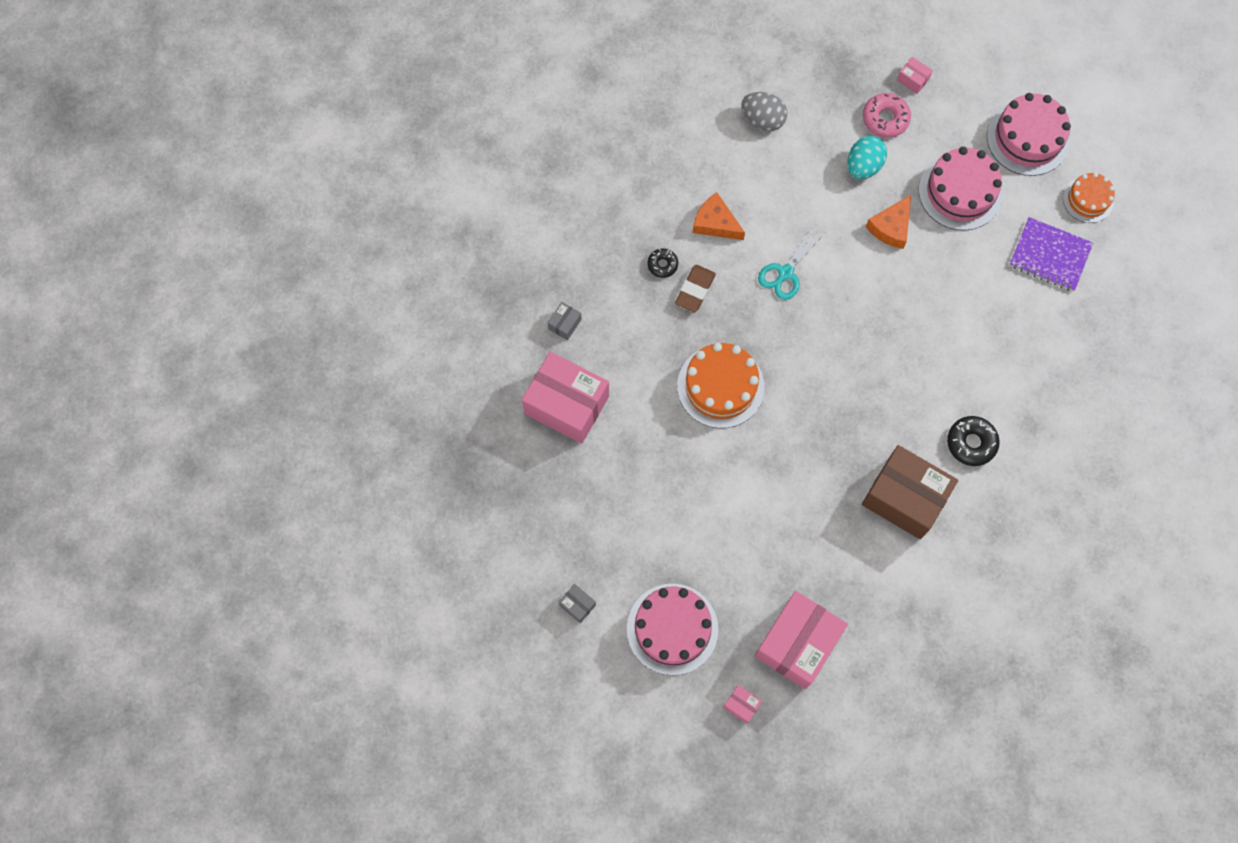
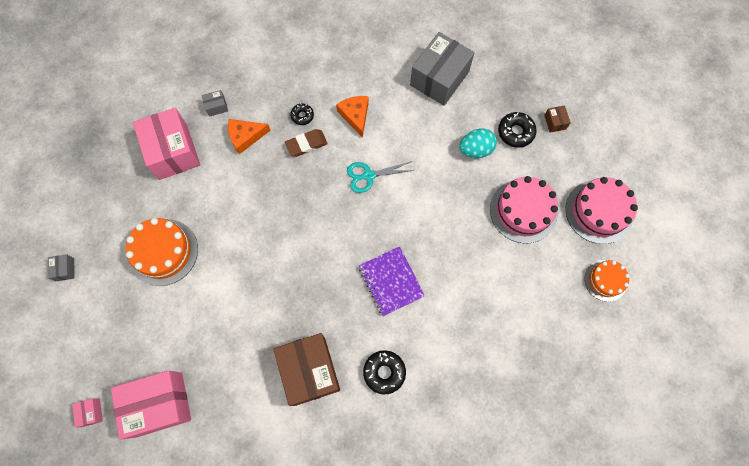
camera: 40 degrees right, 0 degrees up
pink cake [627,584,718,675] -> none
orange cake [677,343,764,428] -> orange cake moved to [126,218,198,286]
grey egg [741,92,787,131] -> grey box [410,32,475,106]
pink donut [863,93,911,138] -> black donut [498,112,537,148]
orange cheese [866,195,911,249] -> orange cheese moved to [228,119,271,154]
pink box [897,57,933,94] -> brown box [544,105,571,133]
purple notebook [1009,217,1093,291] -> purple notebook moved to [359,247,425,316]

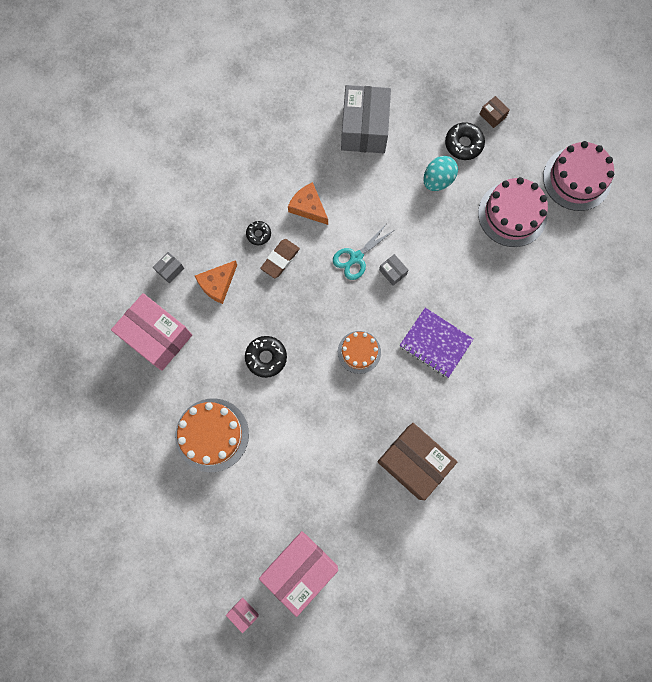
camera: 30 degrees left, 5 degrees up
grey box [48,254,75,281] -> grey box moved to [379,254,408,286]
black donut [363,350,406,394] -> black donut moved to [245,336,287,378]
orange cake [585,260,630,302] -> orange cake moved to [338,331,381,374]

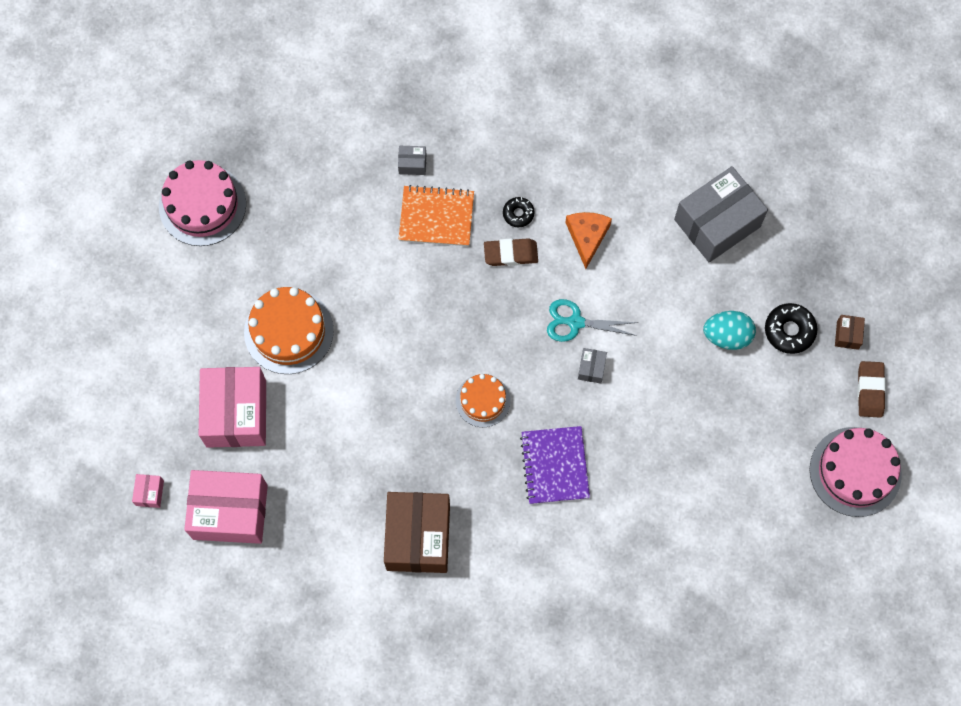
camera: 50 degrees right, 5 degrees down
pink box [111,293,192,371] -> pink box moved to [199,367,266,448]
orange cheese [195,260,237,304] -> orange notebook [399,185,474,246]
black donut [245,336,287,378] -> none
pink cake [478,177,548,247] -> pink cake moved to [159,160,246,246]
none -> brown eraser [858,361,886,418]

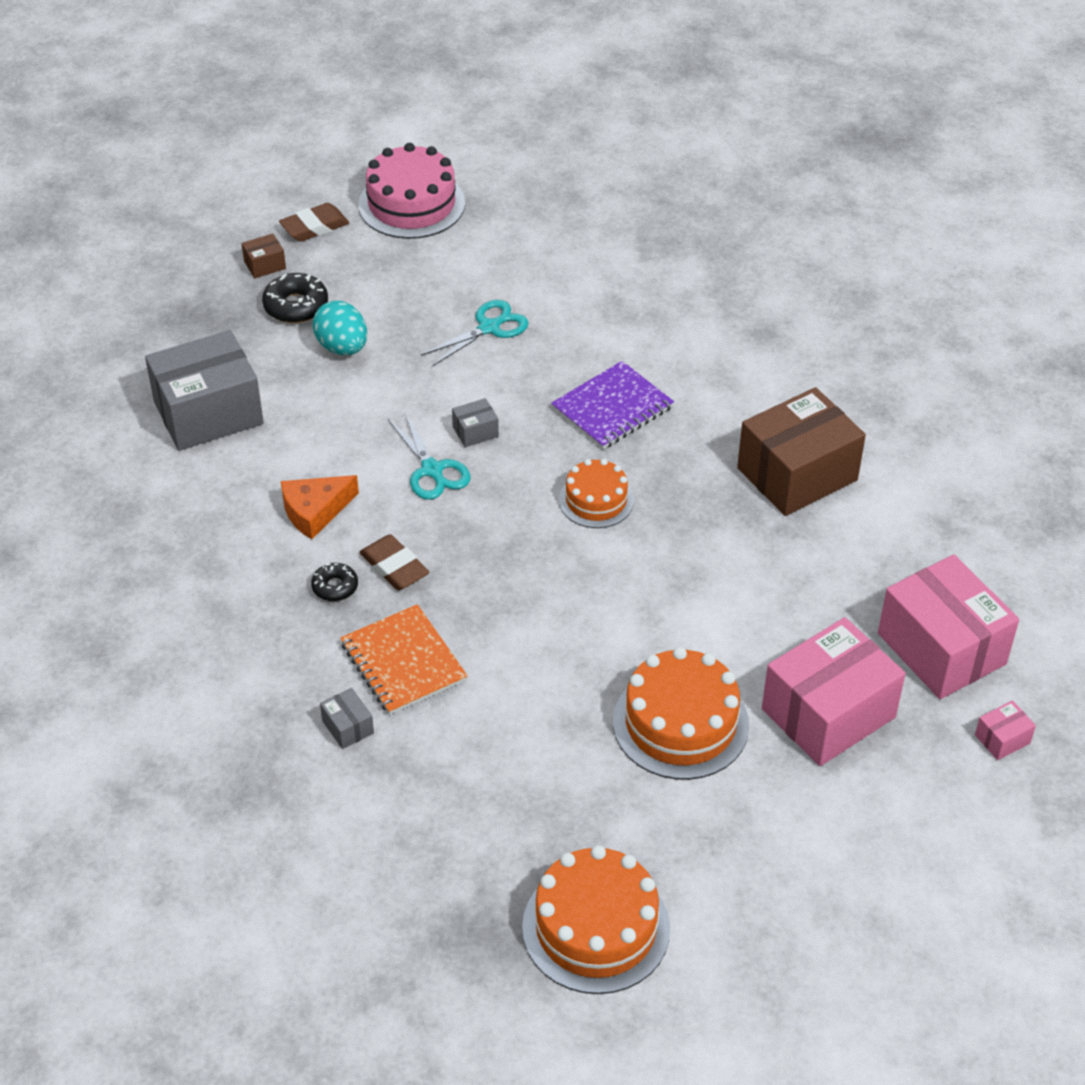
camera: 125 degrees left, 25 degrees down
pink cake [159,160,246,246] -> orange cake [522,845,670,994]
grey box [674,166,768,262] -> grey box turned 45 degrees counterclockwise [145,330,264,451]
none -> turquoise scissors [421,300,529,366]

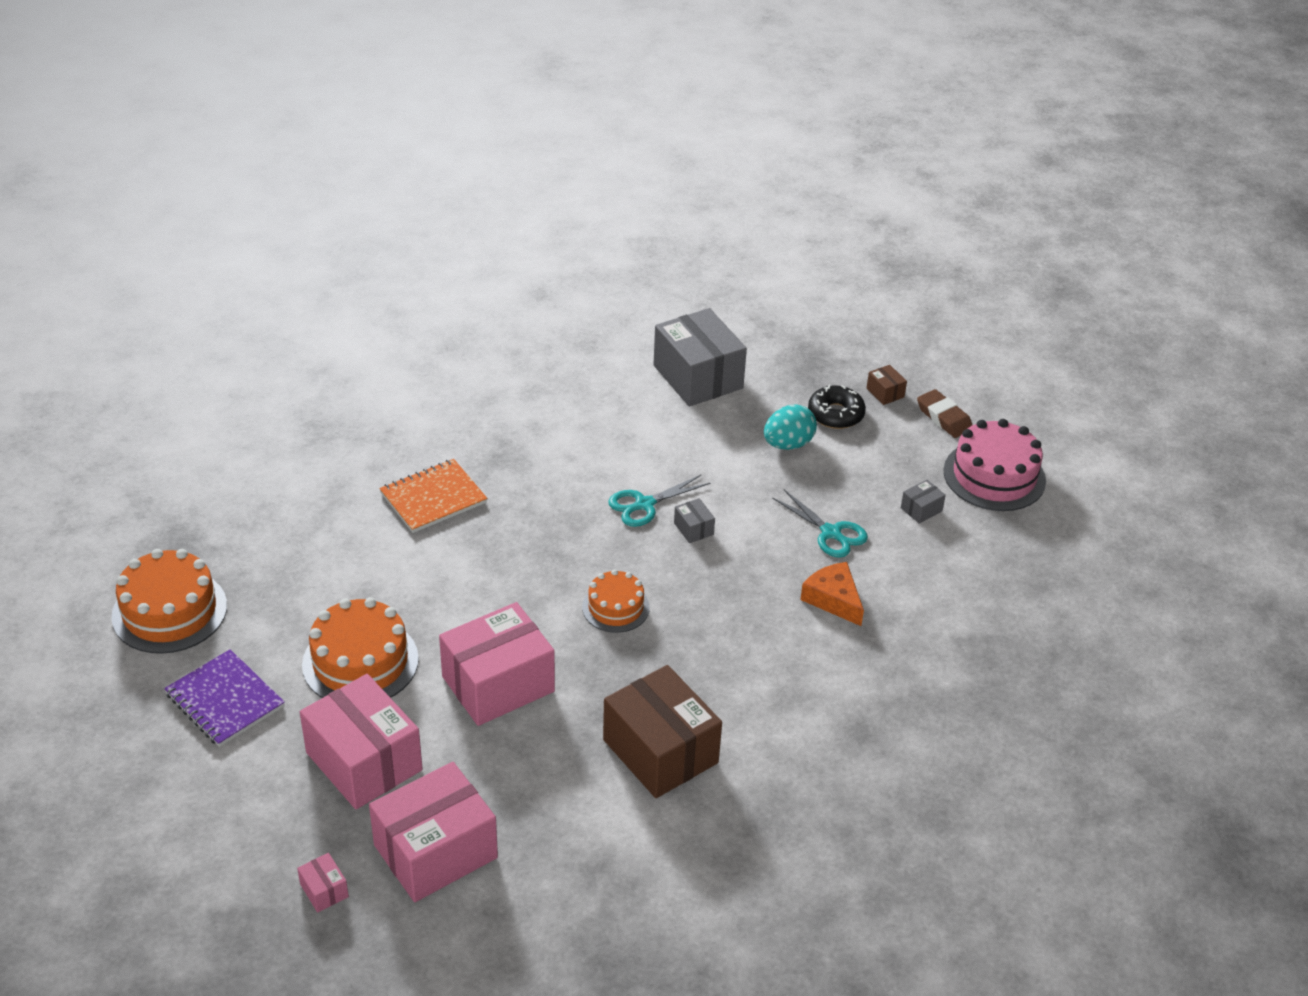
camera: 85 degrees right, 5 degrees down
orange cheese [281,475,359,539] -> orange cheese moved to [800,562,864,626]
black donut [311,563,358,601] -> none
grey box [320,688,374,749] -> grey box moved to [901,480,946,524]
brown eraser [359,534,430,590] -> none
purple notebook [551,361,674,449] -> purple notebook moved to [164,649,285,747]
none -> pink box [439,602,555,726]

